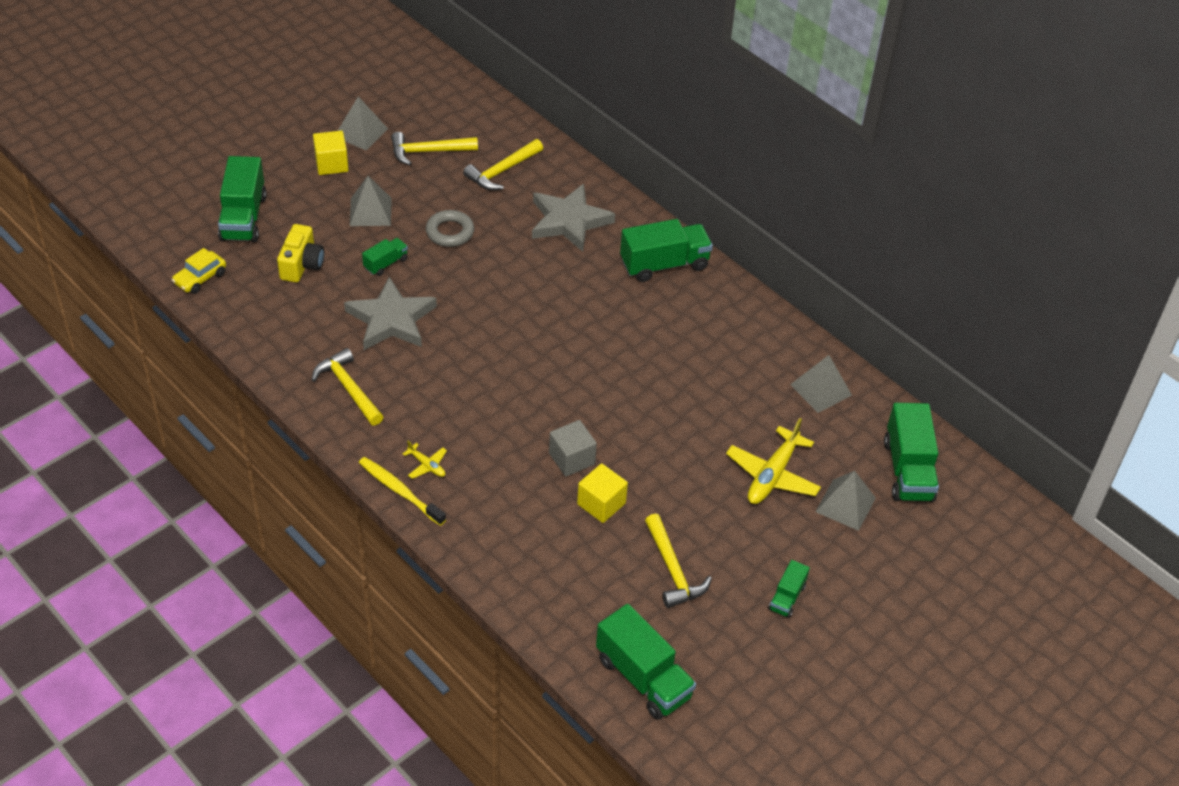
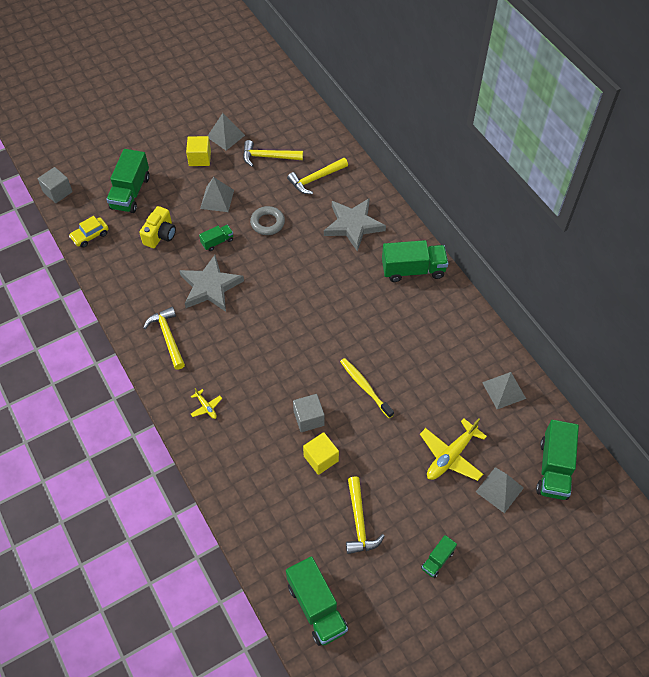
camera: 15 degrees right, 10 degrees up
yellow toothbrush [359,457,446,526] -> yellow toothbrush moved to [340,358,394,418]
none -> grey cube [38,167,73,203]

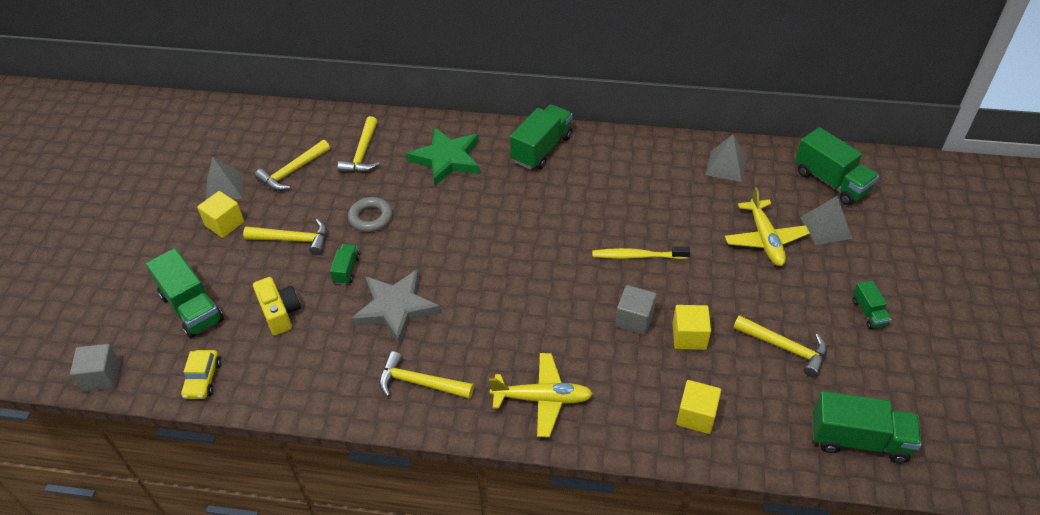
camera: 50 degrees left, 10 degrees down
yellow plane [191,388,222,419] -> yellow plane [489,353,593,437], size x2.04
grey pyramid [200,177,234,212] -> yellow hammer [243,219,327,255]
grey star [324,198,386,251] -> green star [406,127,480,186]
none -> yellow cube [676,380,721,434]

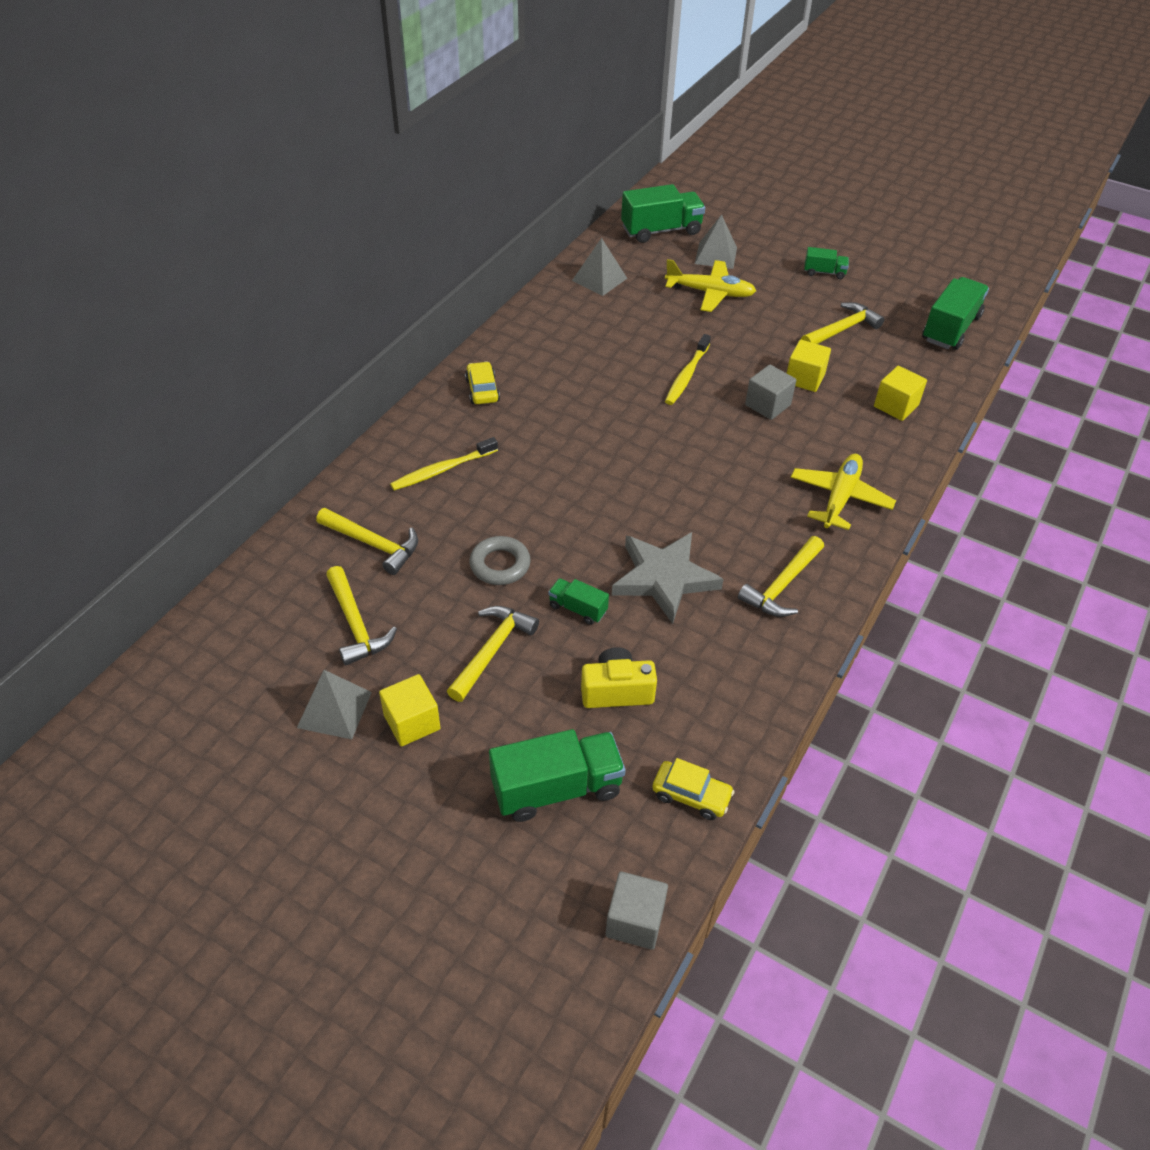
camera: 70 degrees left, 0 degrees up
green star [406,127,480,186] -> yellow toothbrush [390,437,498,490]
green truck [510,104,572,170] -> yellow car [465,361,500,404]

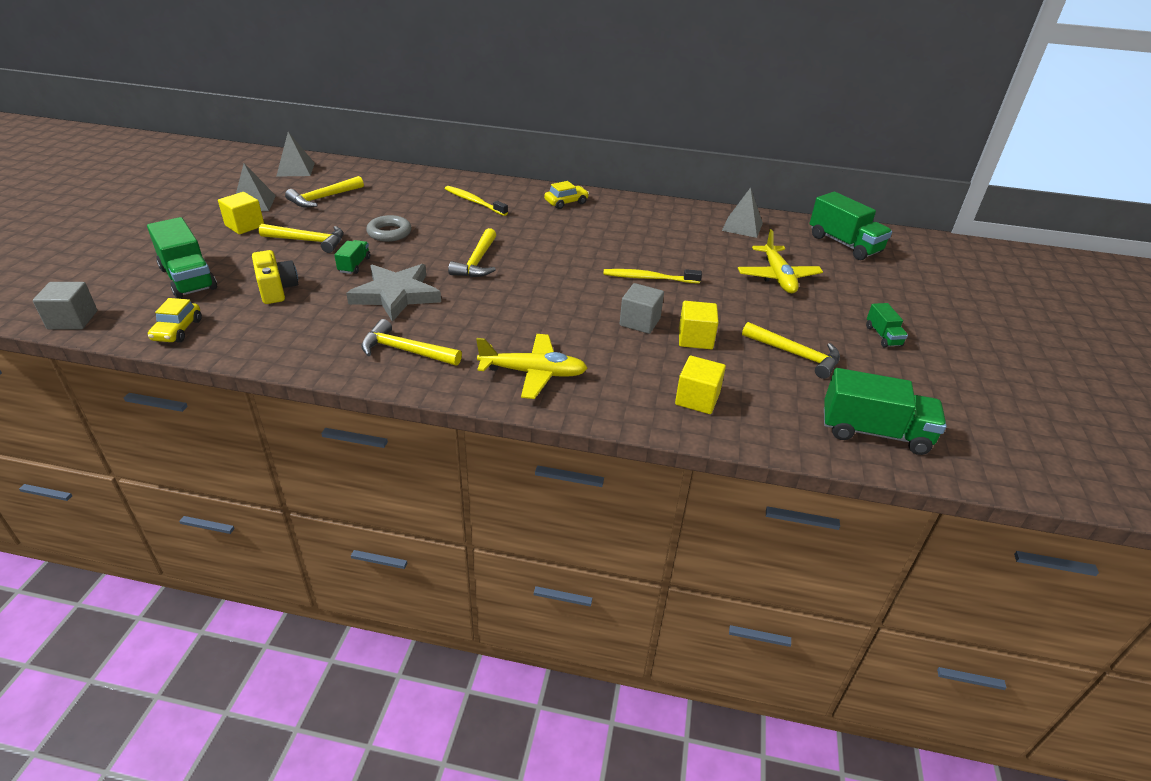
camera: 70 degrees right, 10 degrees down
yellow hammer [316,508,418,575] -> yellow hammer moved to [448,228,496,277]
grey pyramid [695,214,737,269] -> grey pyramid moved to [276,132,315,177]

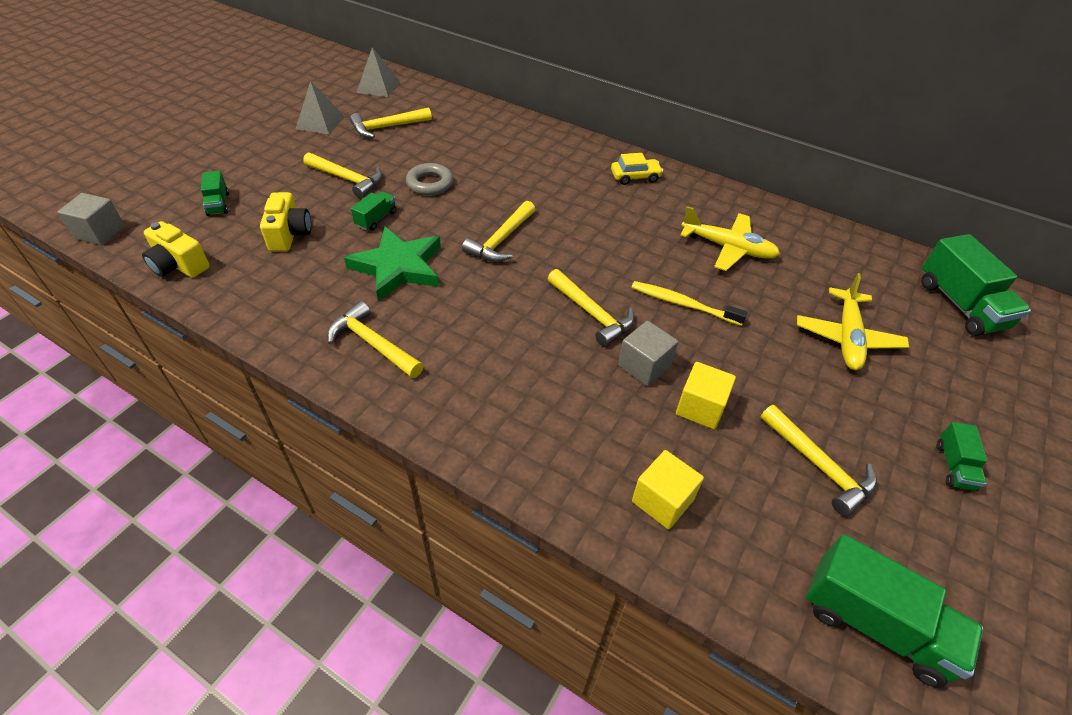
camera: 20 degrees right, 10 degrees up
green truck [147,217,217,299] -> green truck [201,171,229,216], size x0.52
yellow car [148,298,202,343] -> yellow camera [142,221,210,278]
yellow cube [218,192,264,234] -> none
grey star [346,264,441,322] -> green star [344,227,441,302]
yellow toothbrush [445,186,508,216] -> none
yellow plane [476,334,587,399] -> yellow plane moved to [680,206,780,271]
grey pyramid [722,187,763,238] -> none
none -> yellow hammer [548,269,635,347]

